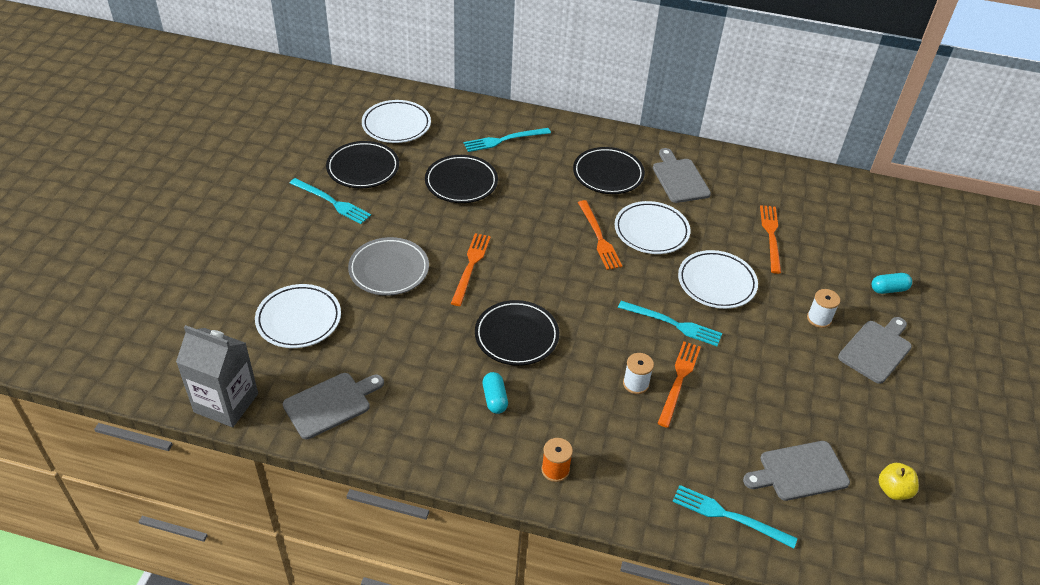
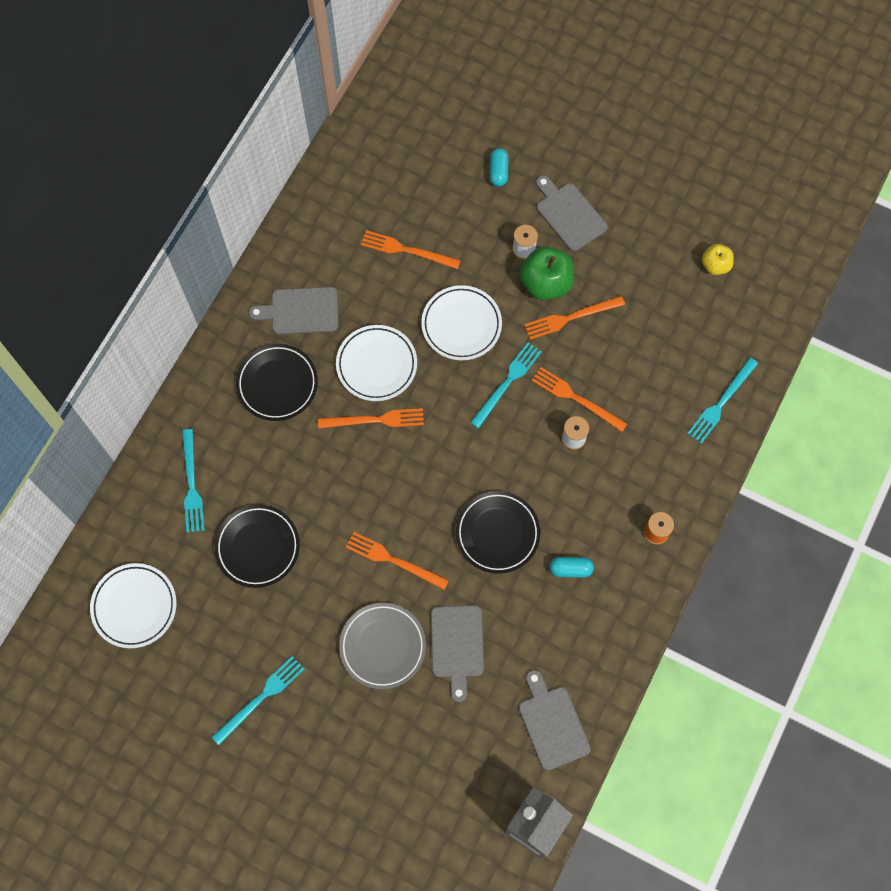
camera: 75 degrees left, 25 degrees up
white plate [255,284,341,348] -> none
black plate [326,141,399,189] -> none
grey cutting board [743,441,850,501] -> grey cutting board moved to [431,605,484,702]
none -> green apple [520,246,574,300]
none -> orange fork [524,296,625,340]

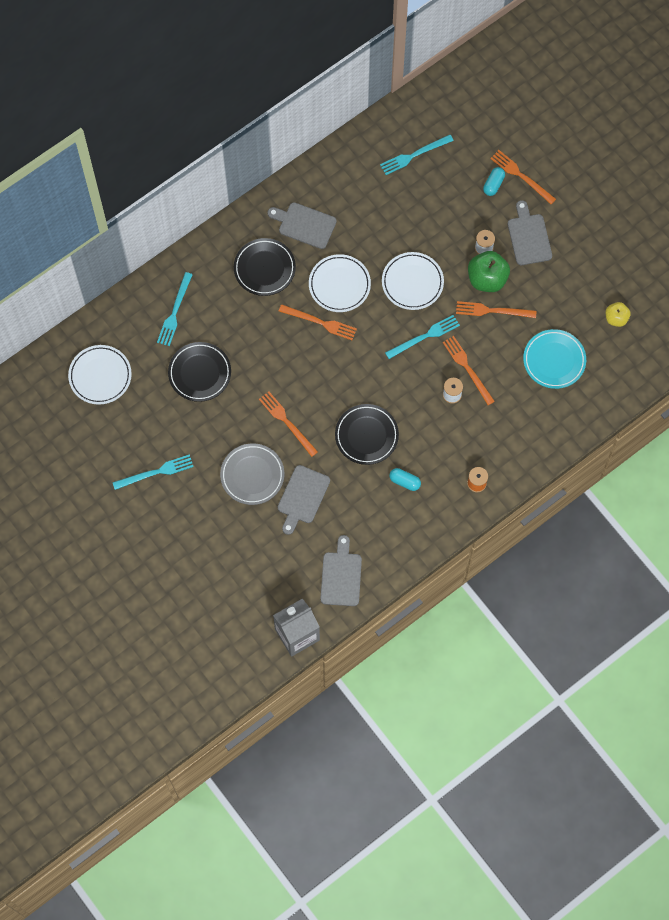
camera: 25 degrees right, 0 degrees up
orange fork [361,230,461,269] -> orange fork moved to [490,150,556,204]
turquoise fork [687,358,758,444] -> turquoise fork moved to [380,135,454,175]
none -> turquoise plate [523,329,586,389]

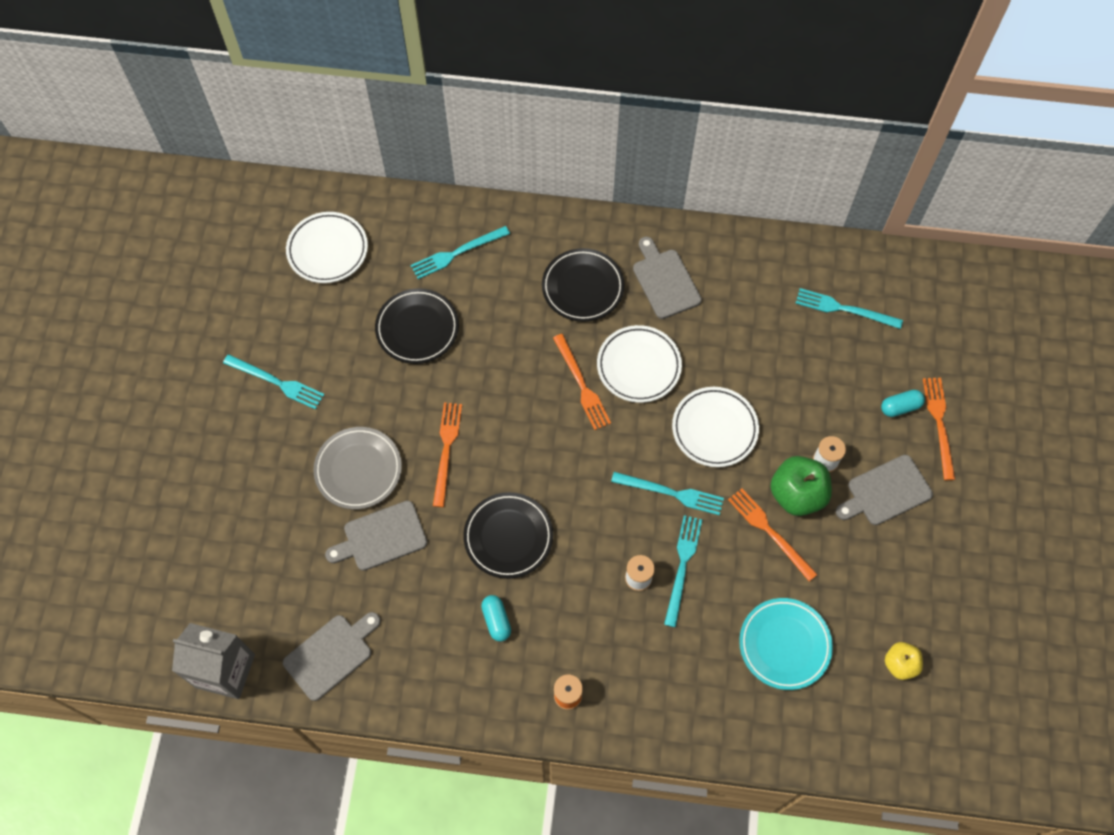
camera: 45 degrees right, 5 degrees down
orange fork [443,336,495,405] -> turquoise fork [664,515,702,627]
grey cutting board [508,200,552,265] -> grey cutting board turned 150 degrees counterclockwise [836,455,933,525]

